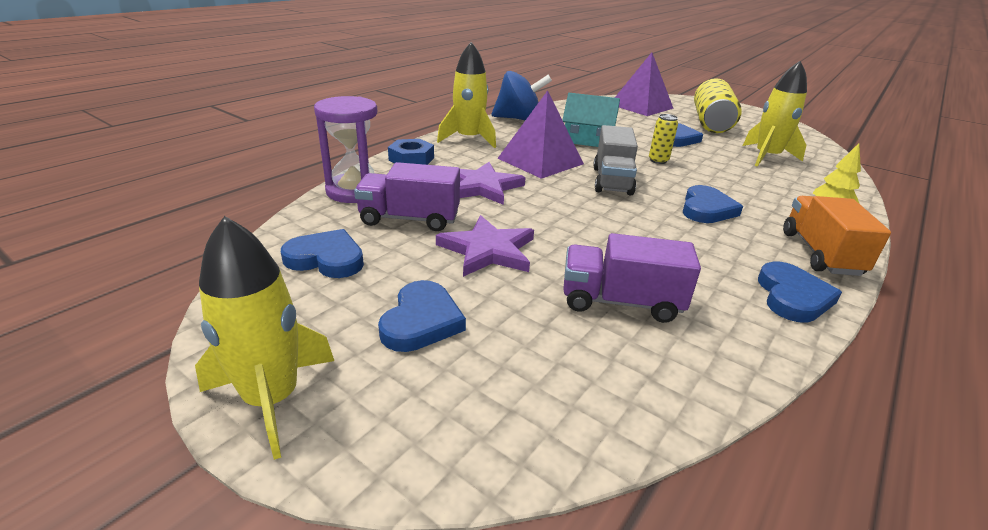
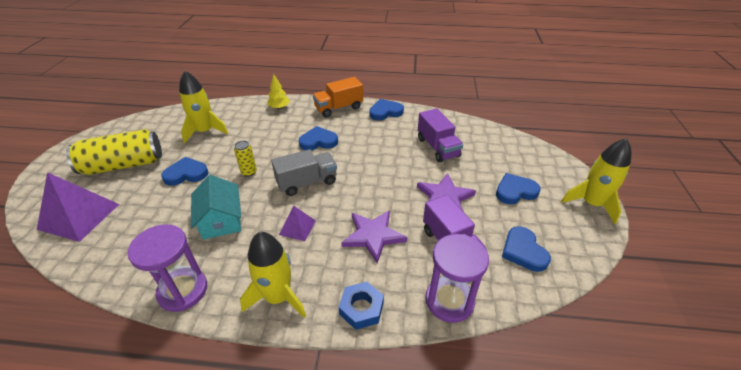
camera: 120 degrees left, 10 degrees up
blue spinning top [492,71,552,120] -> purple hourglass [127,224,207,312]
purple pyramid [497,90,584,179] -> purple pyramid [279,206,316,241], size x0.53

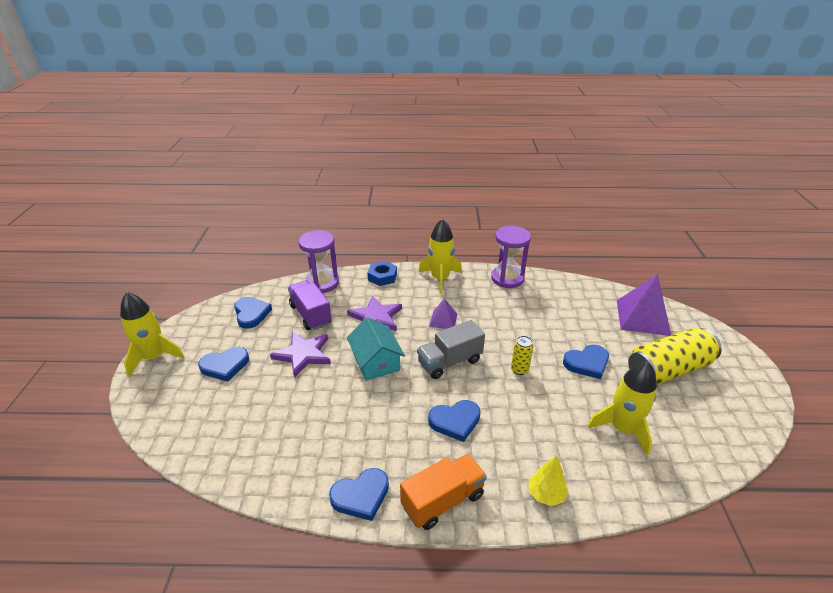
camera: 175 degrees right, 5 degrees down
turquoise house [191,175,241,240] -> turquoise house moved to [347,317,405,381]
purple truck [418,109,463,162] -> none

